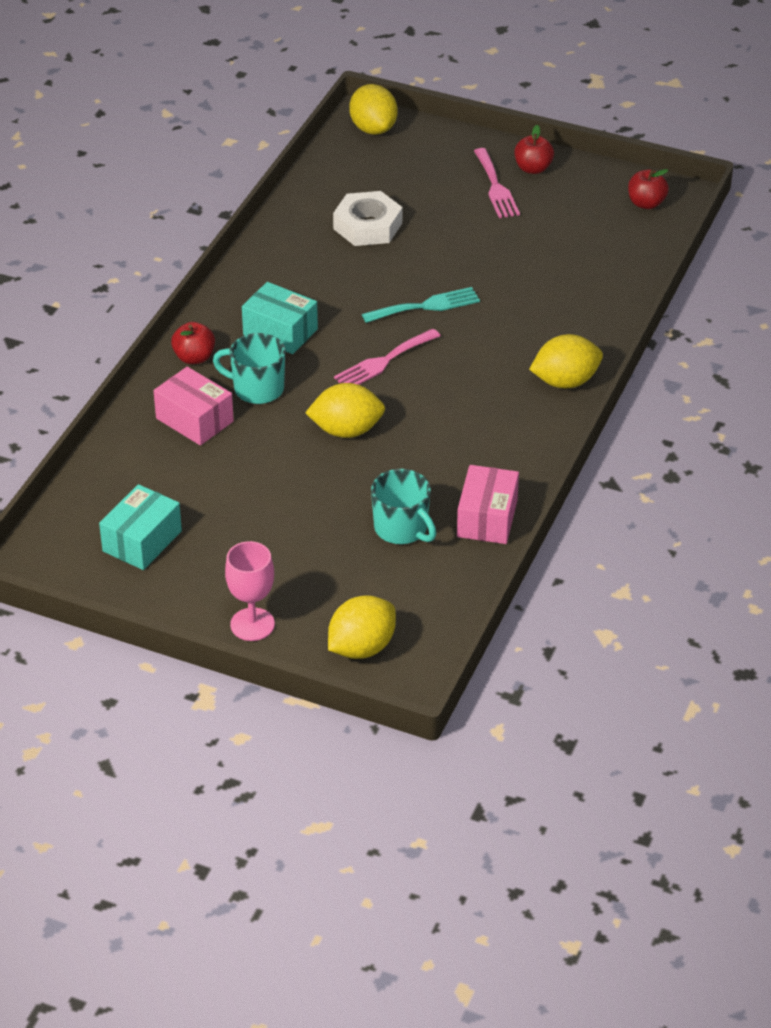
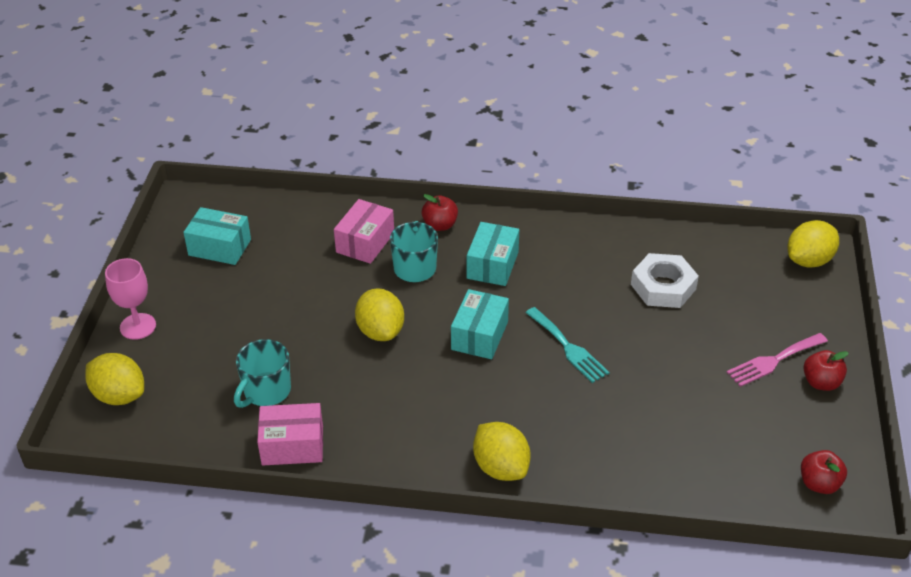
camera: 75 degrees right, 0 degrees up
pink fork [334,329,441,385] -> turquoise box [451,289,509,359]

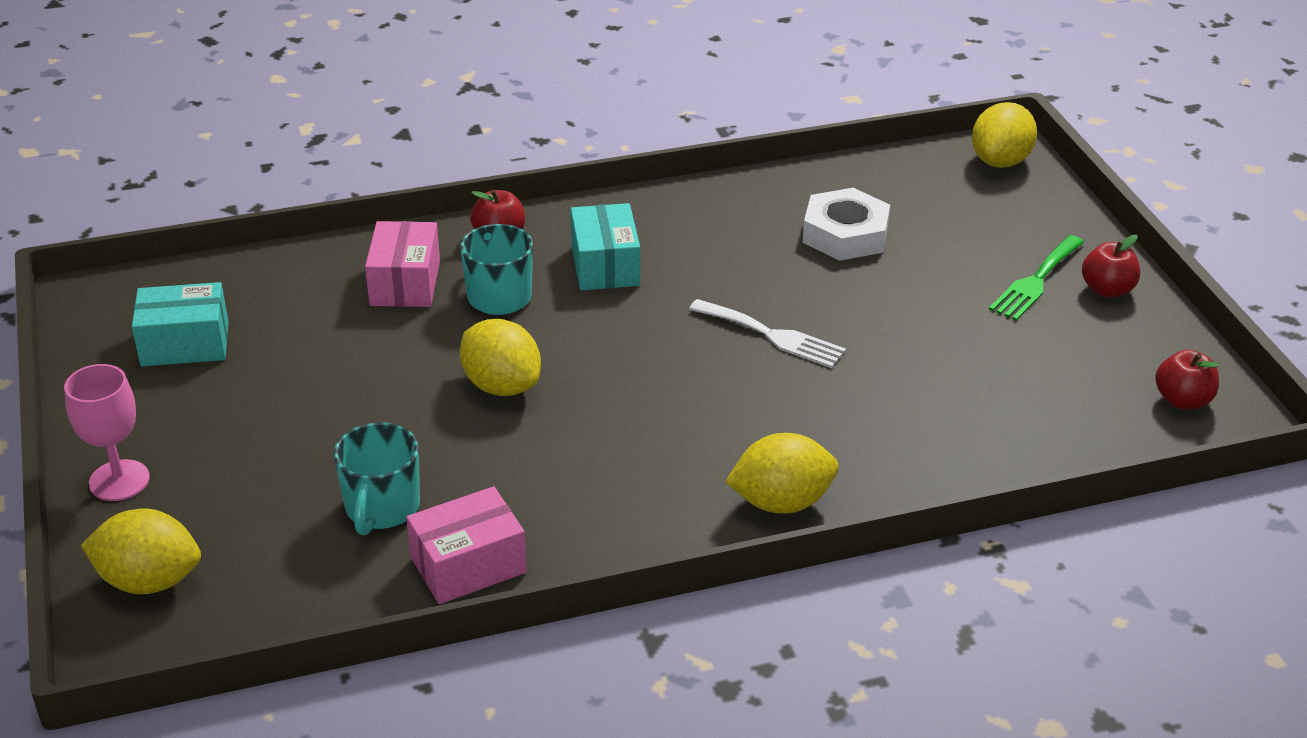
camera: 25 degrees left, 5 degrees down
turquoise box [451,289,509,359] -> none
yellow lemon [473,422,531,481] -> yellow lemon turned 45 degrees counterclockwise [725,433,839,514]
turquoise fork [526,307,609,383] -> white fork [689,299,846,368]
pink fork [726,333,828,387] -> green fork [989,235,1084,321]

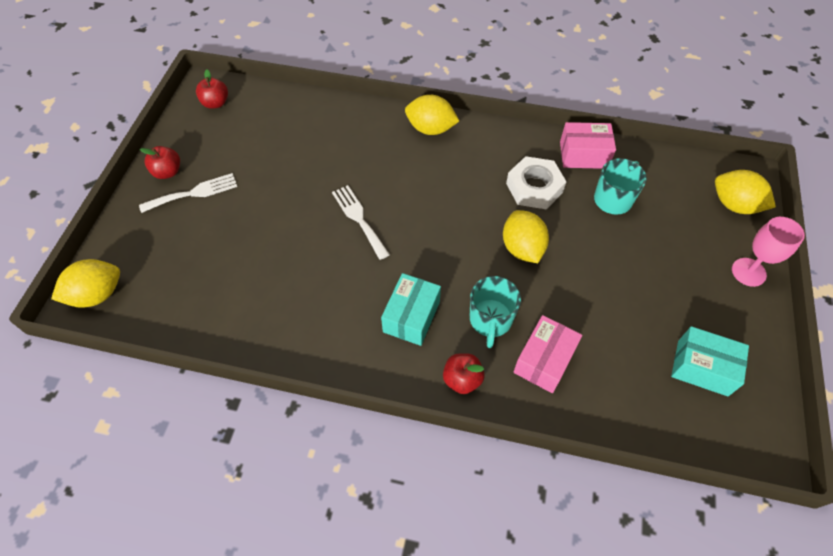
camera: 150 degrees left, 20 degrees up
white nut [803,188,890,261] -> white nut moved to [506,156,566,209]
green fork [989,235,1084,321] -> white fork [139,173,237,213]

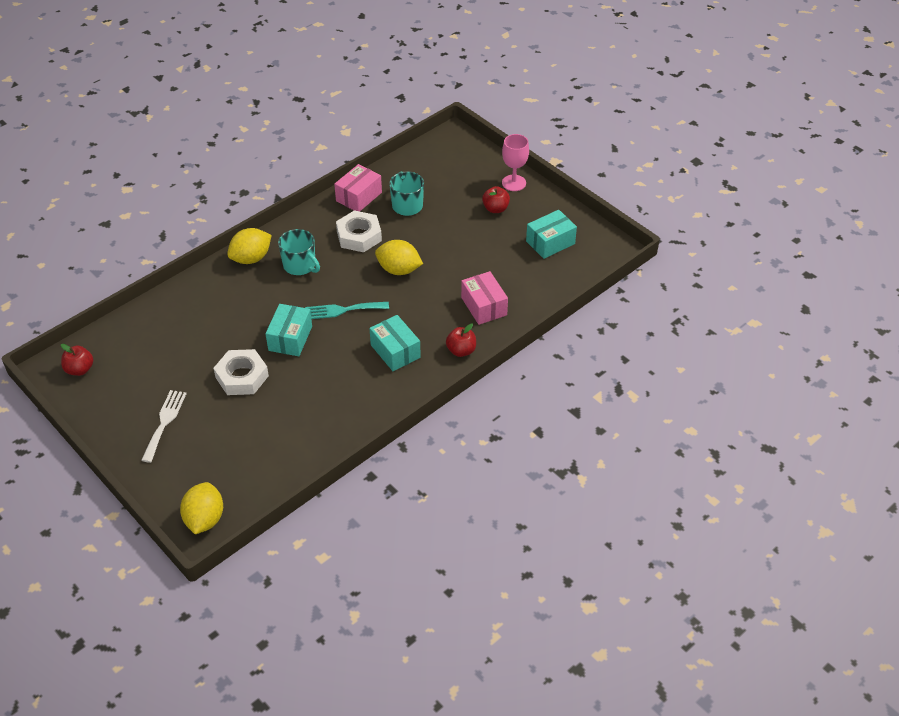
camera: 55 degrees left, 10 degrees down
red apple [140,146,180,179] -> red apple moved to [482,186,510,213]
white fork [332,185,390,260] -> turquoise box [265,304,312,356]
turquoise mug [470,276,521,348] -> turquoise mug moved to [278,229,320,275]
yellow lemon [715,170,776,214] -> none
none -> white nut [213,349,269,395]
none -> turquoise fork [305,302,389,319]

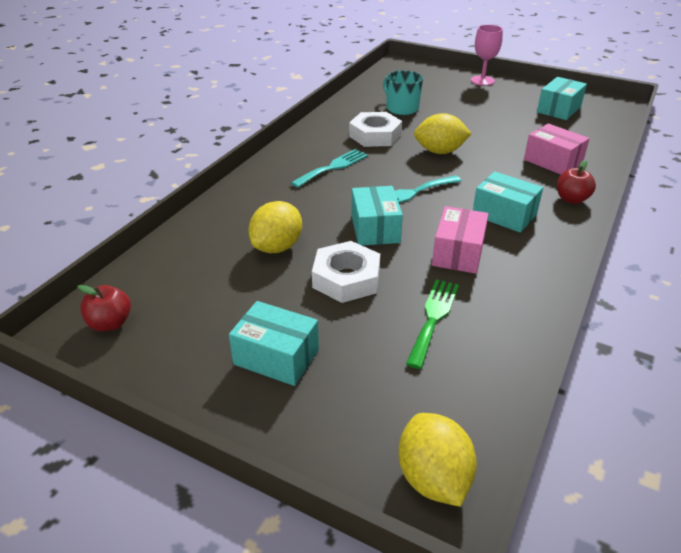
camera: 20 degrees left, 10 degrees down
white fork [141,390,187,463] -> turquoise box [229,301,319,386]
yellow lemon [227,228,271,264] -> yellow lemon moved to [248,201,302,253]
turquoise mug [278,229,320,275] -> turquoise fork [291,149,368,188]
pink box [334,164,382,212] -> pink box moved to [432,206,488,274]
red apple [482,186,510,213] -> none
none -> green fork [406,279,459,369]

